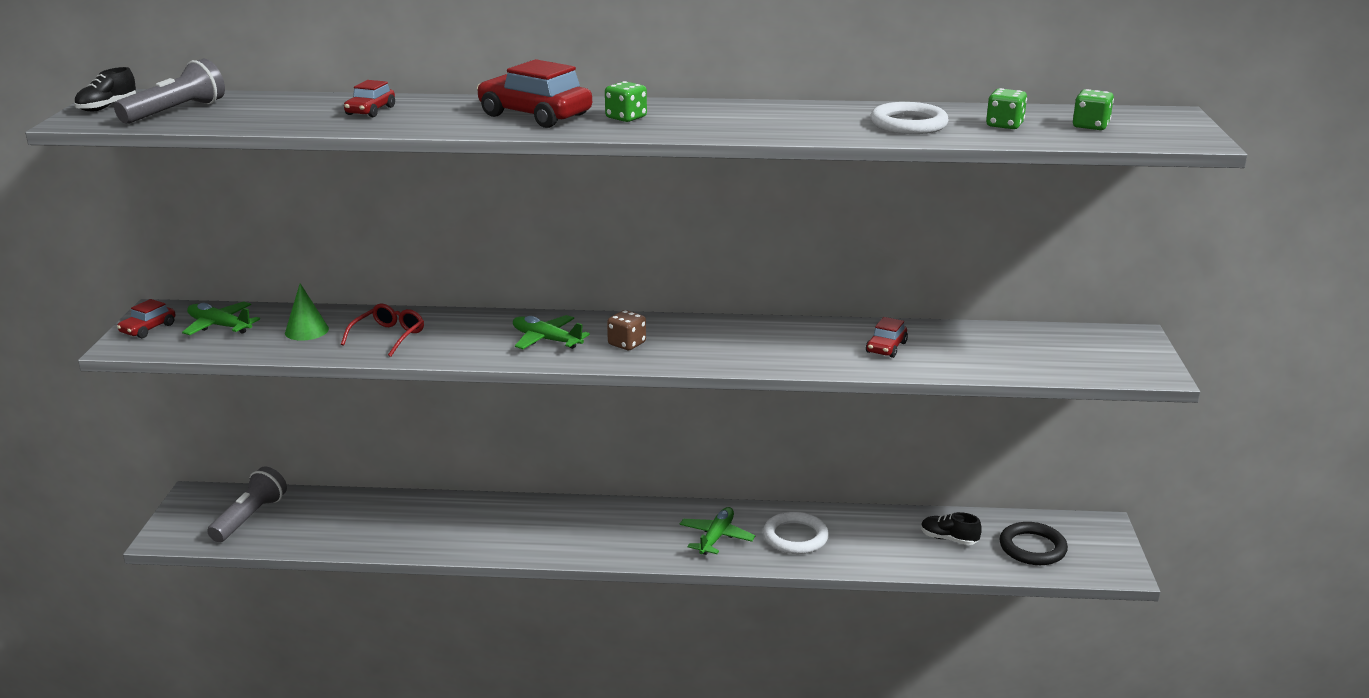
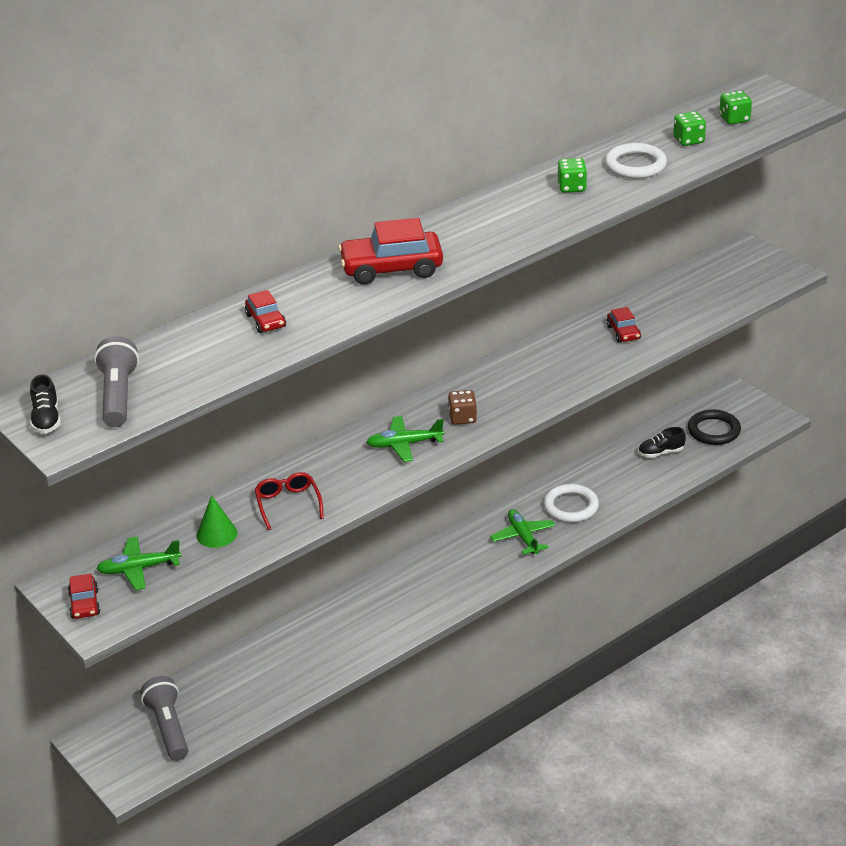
camera: 40 degrees left, 10 degrees up
green dice [605,81,647,122] -> green dice moved to [557,158,587,193]

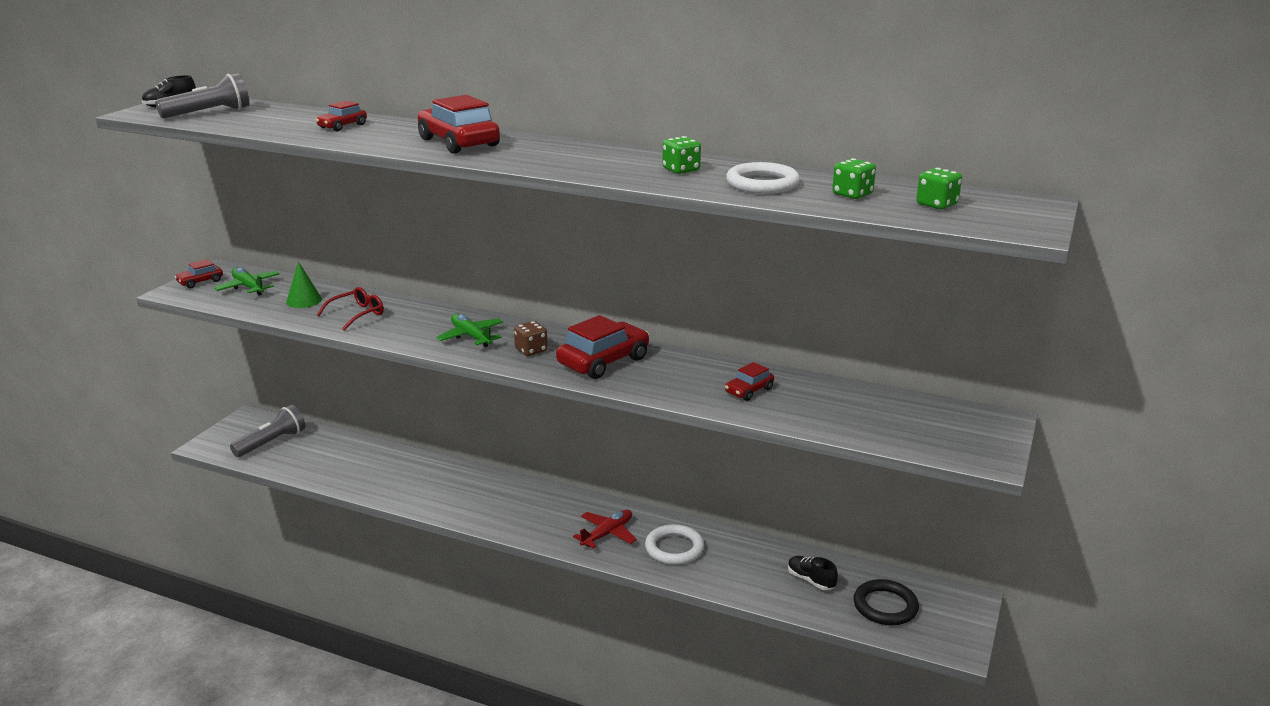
camera: 60 degrees right, 10 degrees down
green plane [490,509,555,555] -> red plane [573,510,637,548]
none -> red car [556,315,649,379]

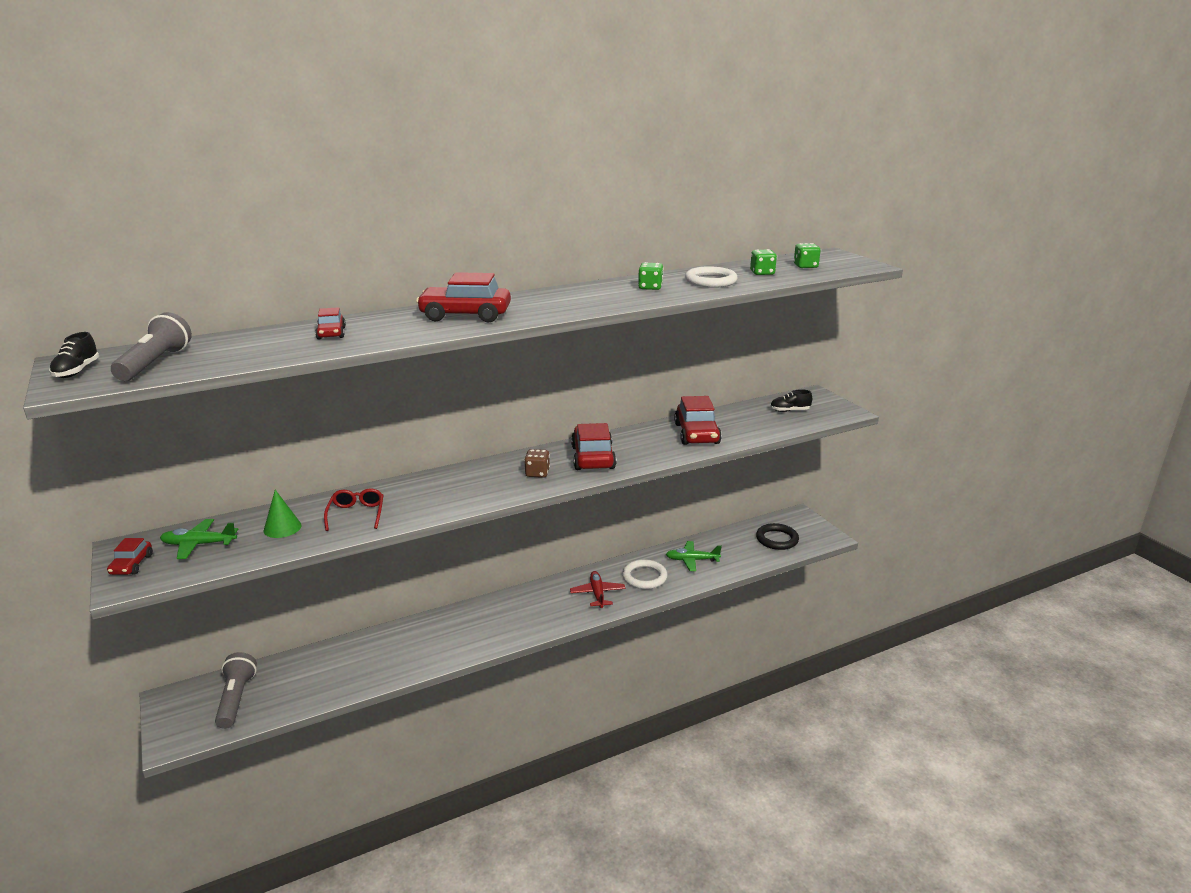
camera: 50 degrees left, 0 degrees up
green plane [436,314,503,347] -> green plane moved to [666,541,722,571]
red car [725,362,774,401] -> red car [674,396,722,445], size x1.90
black shoe [788,556,838,590] -> black shoe moved to [770,389,812,412]

